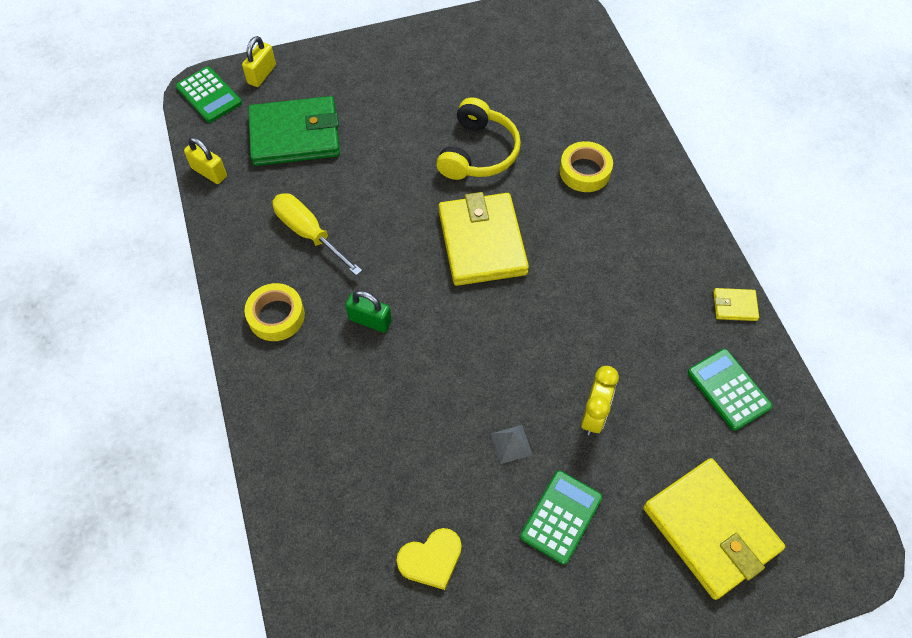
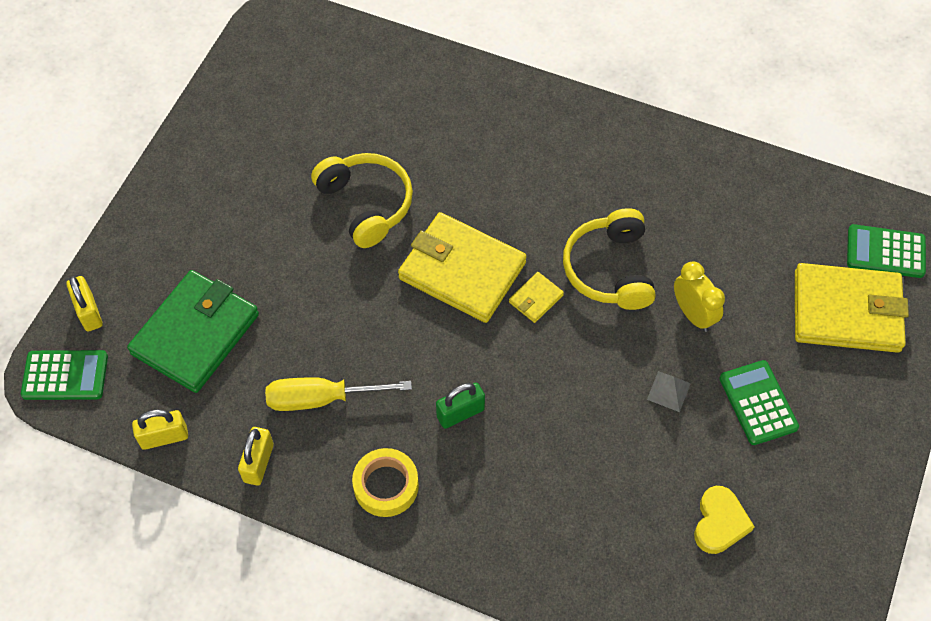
camera: 50 degrees left, 0 degrees up
yellow tape [560,141,613,192] -> none
green calculator [688,349,772,431] -> green calculator moved to [847,224,926,278]
yellow wallet [713,288,759,321] -> yellow wallet moved to [509,272,564,323]
none -> yellow padlock [238,427,274,486]
none -> yellow headphones [563,208,655,310]

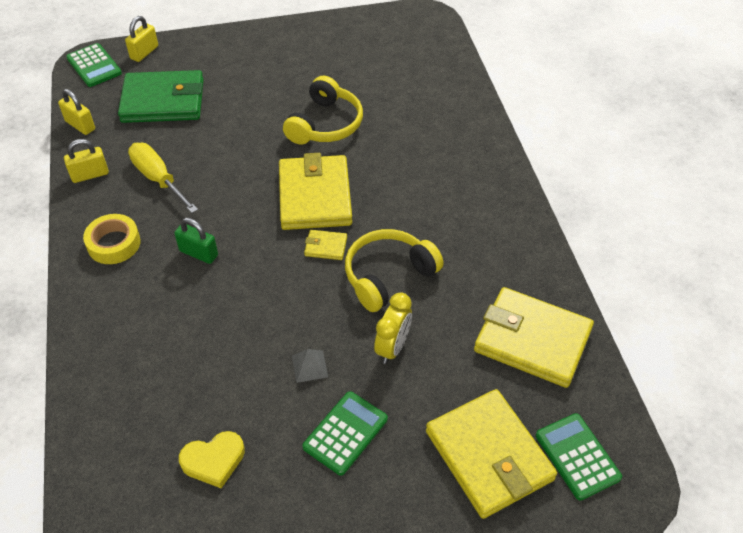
camera: 55 degrees right, 10 degrees down
none -> yellow wallet [474,287,594,388]

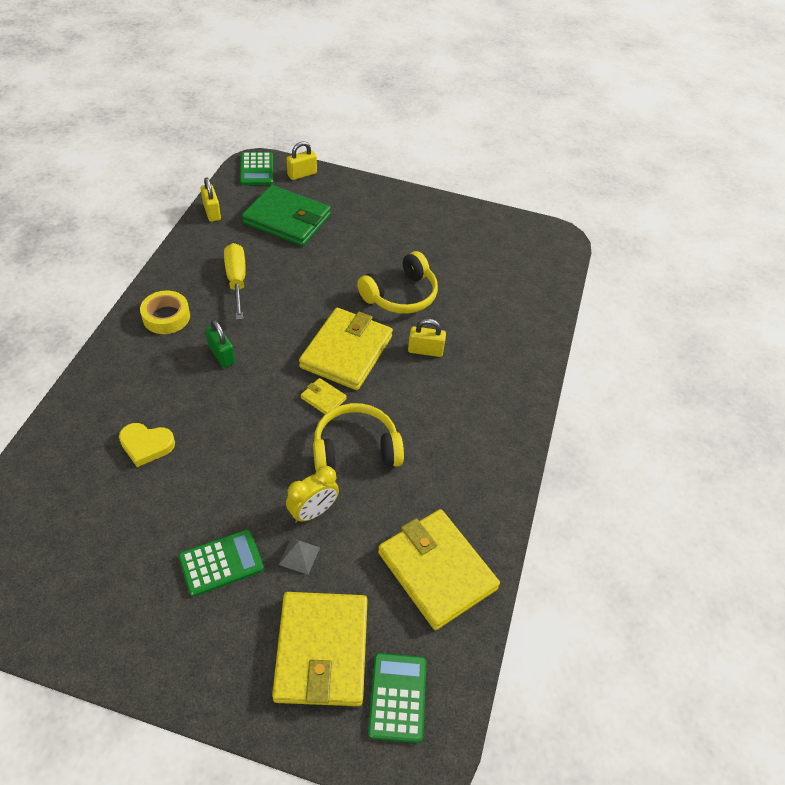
camera: 25 degrees right, 0 degrees up
yellow padlock [64,139,109,183] -> yellow padlock moved to [408,319,446,357]
yellow heart [179,431,245,488] -> yellow heart moved to [119,423,175,467]
grey pyramid [292,349,328,383] -> grey pyramid moved to [279,538,320,575]

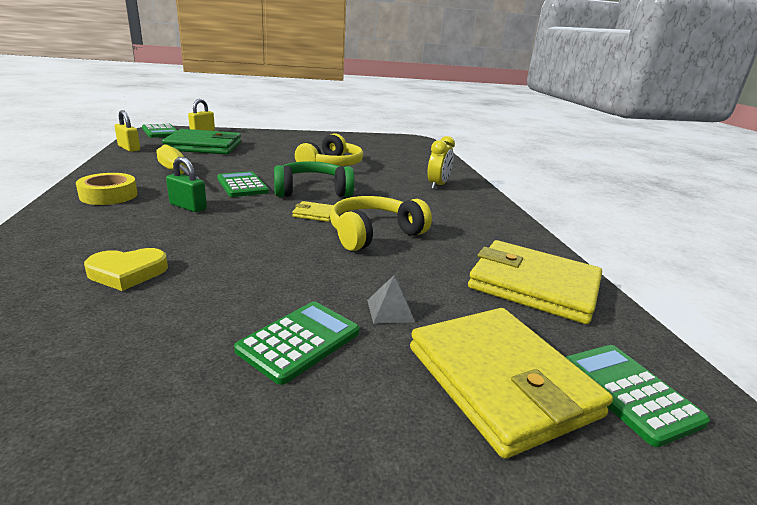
camera: 25 degrees left, 25 degrees down
yellow clock [286,466,339,523] -> yellow clock moved to [428,136,455,189]
yellow wallet [299,308,393,390] -> green headphones [274,161,355,197]
yellow padlock [408,319,446,357] -> none
none -> green calculator [217,171,269,197]

